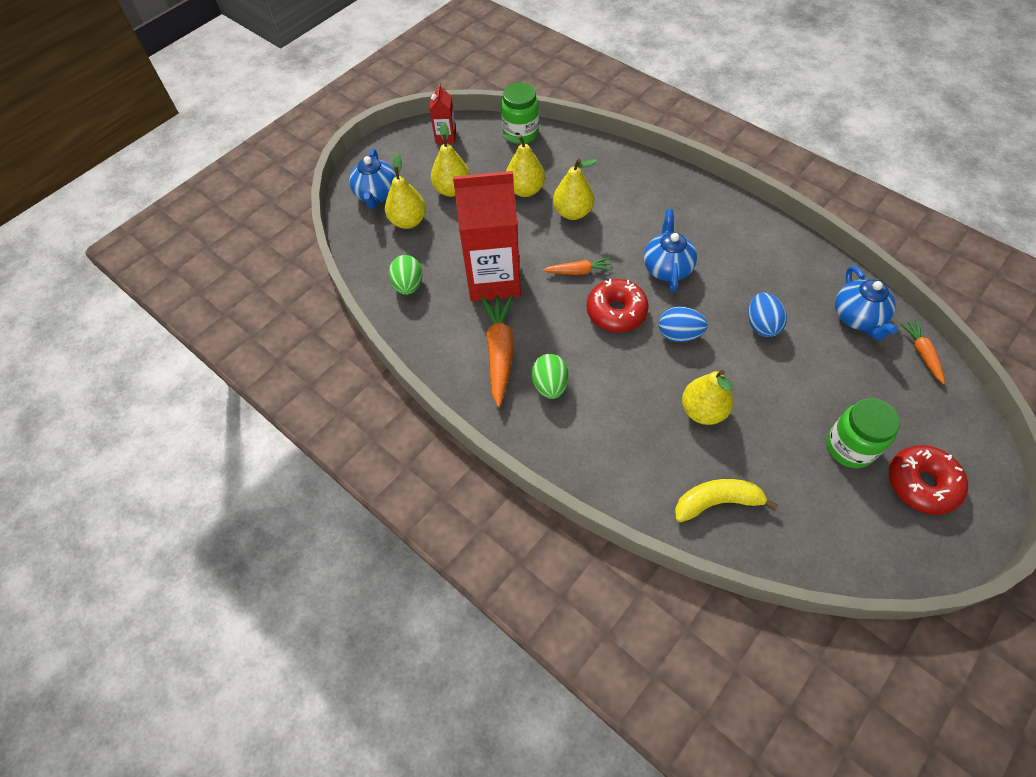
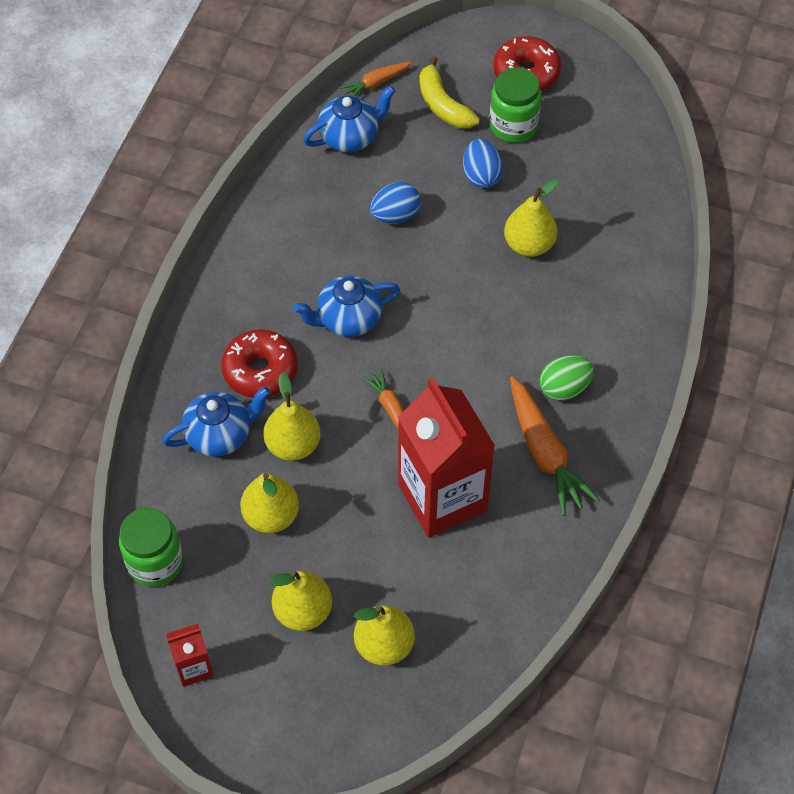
camera: 115 degrees left, 0 degrees up
blue teapot [349,149,396,208] -> blue teapot moved to [162,387,271,457]
green egg [389,255,422,295] -> none
orange carrot [481,294,514,407] -> orange carrot turned 90 degrees counterclockwise [510,376,600,516]
red donut [587,279,649,332] -> red donut moved to [221,329,297,398]
blue egg [659,307,708,342] -> blue egg moved to [463,139,503,188]
yellow banana [675,479,778,522] -> yellow banana moved to [420,56,480,128]

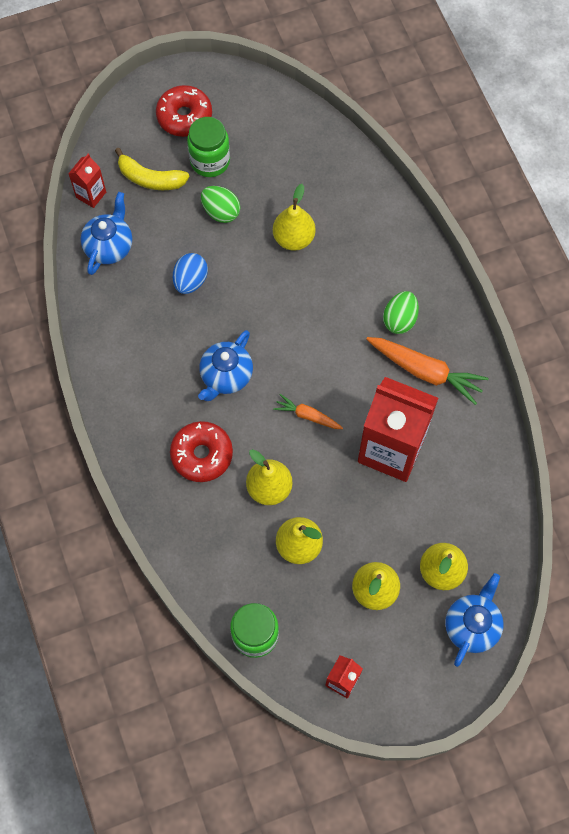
camera: 40 degrees left, 10 degrees up
blue teapot [162,387,271,457] -> blue teapot moved to [445,573,504,667]
orange carrot [339,62,412,96] -> red carton [68,154,106,208]
blue egg [463,139,503,188] -> green egg [201,186,240,223]

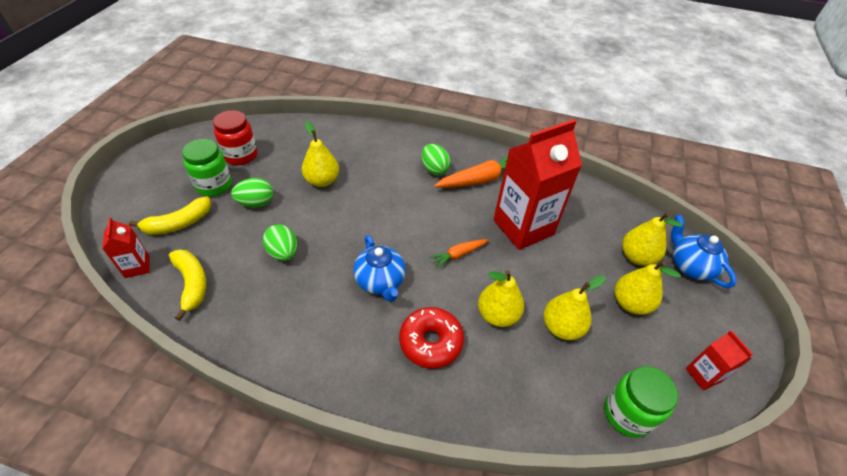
camera: 55 degrees left, 20 degrees down
blue teapot [81,192,132,275] -> yellow banana [169,250,207,321]
red donut [156,85,212,137] -> none
blue egg [173,253,208,294] -> green egg [263,224,297,261]
none -> red jar [213,110,258,165]

